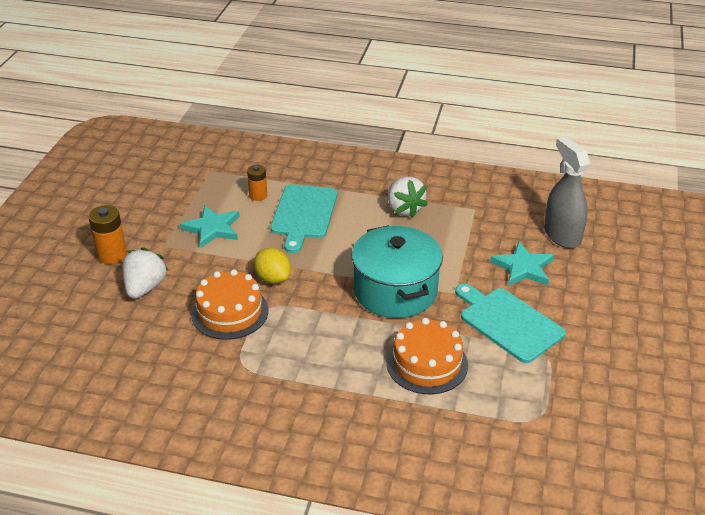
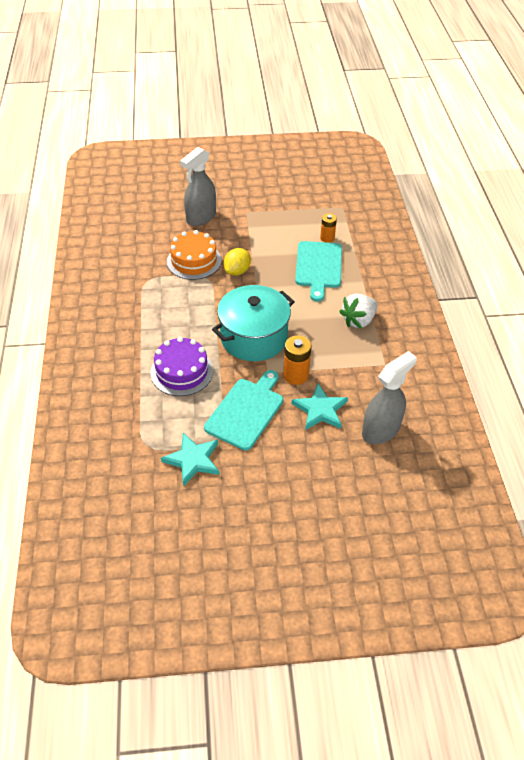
camera: 70 degrees right, 10 degrees up
orange battery [88,205,127,264] -> orange battery moved to [283,335,312,385]
white strawberry [122,247,169,299] -> grey spray bottle [180,147,216,226]
turquoise star [180,205,240,248] -> turquoise star moved to [161,433,219,486]
turquoise cutting board [270,184,337,253] -> turquoise cutting board turned 75 degrees counterclockwise [295,241,342,302]
orange cake [386,318,468,394] -> purple cake [151,337,213,396]

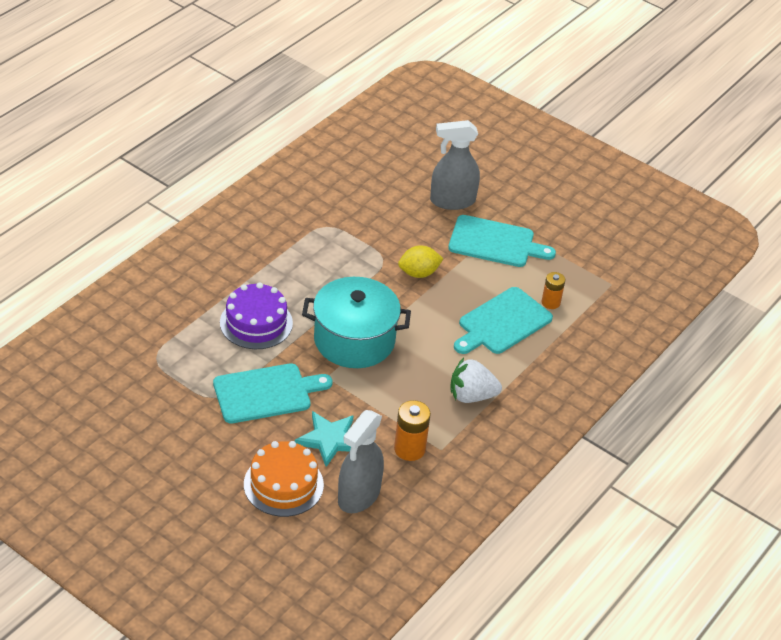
camera: 40 degrees right, 5 degrees down
turquoise star [161,433,219,486] -> none
orange cake [167,230,221,280] -> orange cake moved to [244,441,324,517]
orange battery [283,335,312,385] -> orange battery moved to [394,400,431,461]
grey spray bottle [362,351,417,444] -> grey spray bottle turned 120 degrees clockwise [338,410,384,513]
none -> turquoise cutting board [448,215,556,267]

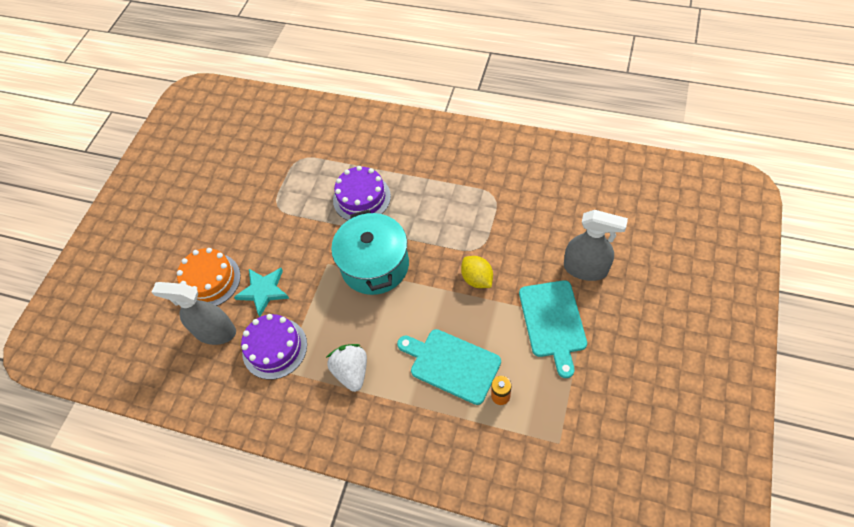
camera: 80 degrees right, 15 degrees up
turquoise cutting board [213,363,333,423] -> none
orange battery [394,400,431,461] -> purple cake [241,314,307,380]
grey spray bottle [430,120,480,210] -> grey spray bottle turned 135 degrees clockwise [564,210,628,281]

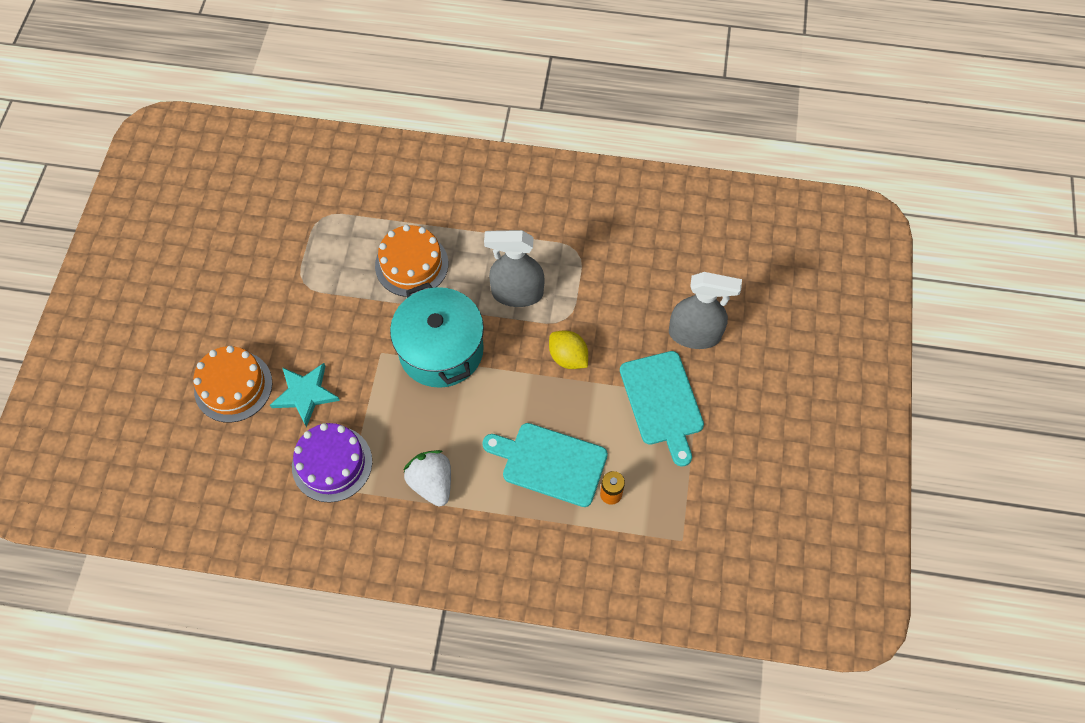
camera: 15 degrees left, 5 degrees up
grey spray bottle [152,282,236,345] -> grey spray bottle moved to [484,230,545,307]
purple cake [333,166,391,220] -> orange cake [375,225,448,297]

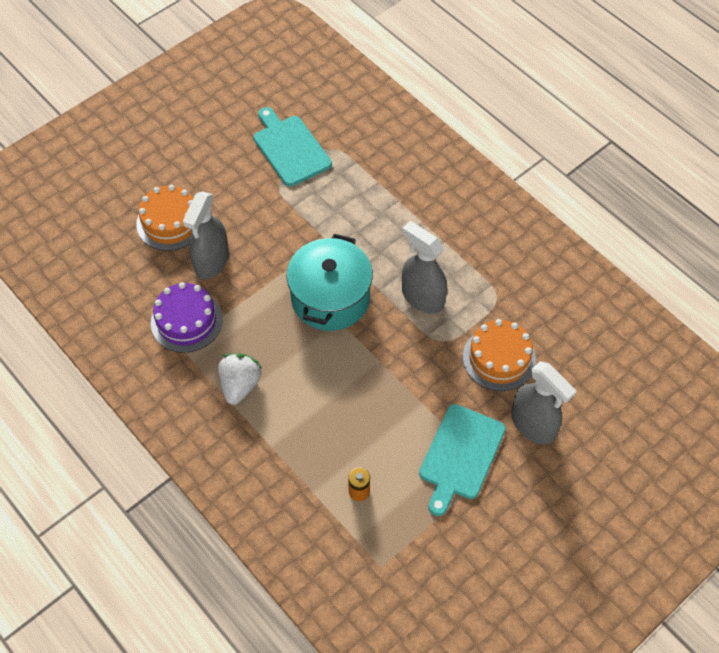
camera: 40 degrees right, 5 degrees down
turquoise star [270,363,340,427] -> grey spray bottle [183,191,229,279]
orange cake [375,225,448,297] -> orange cake moved to [463,319,536,391]
turquoise cutting board [482,423,608,507] -> turquoise cutting board moved to [254,107,332,187]
yellow lemon [549,330,588,369] -> none

